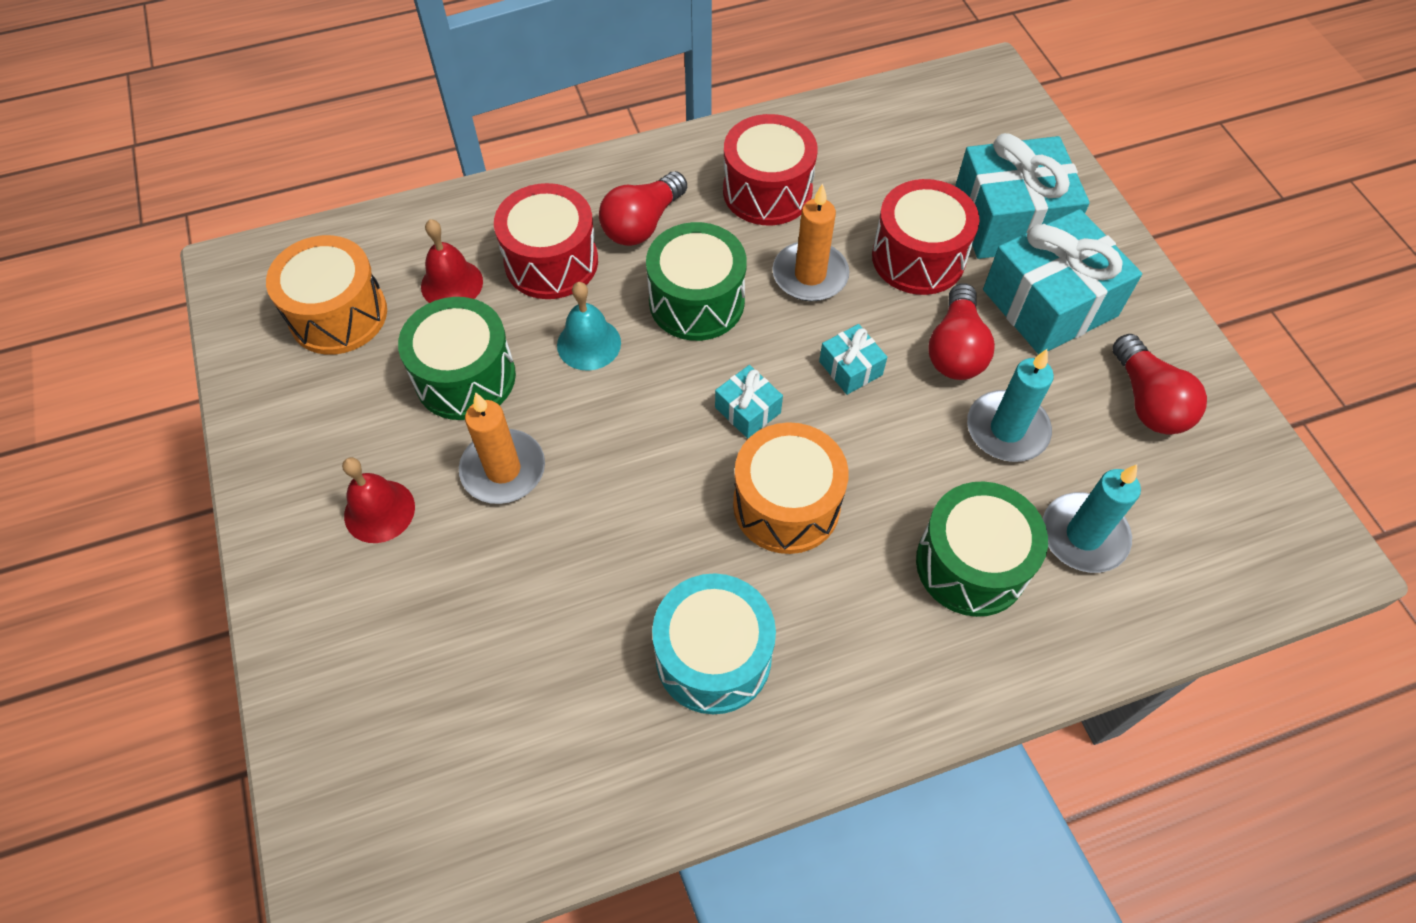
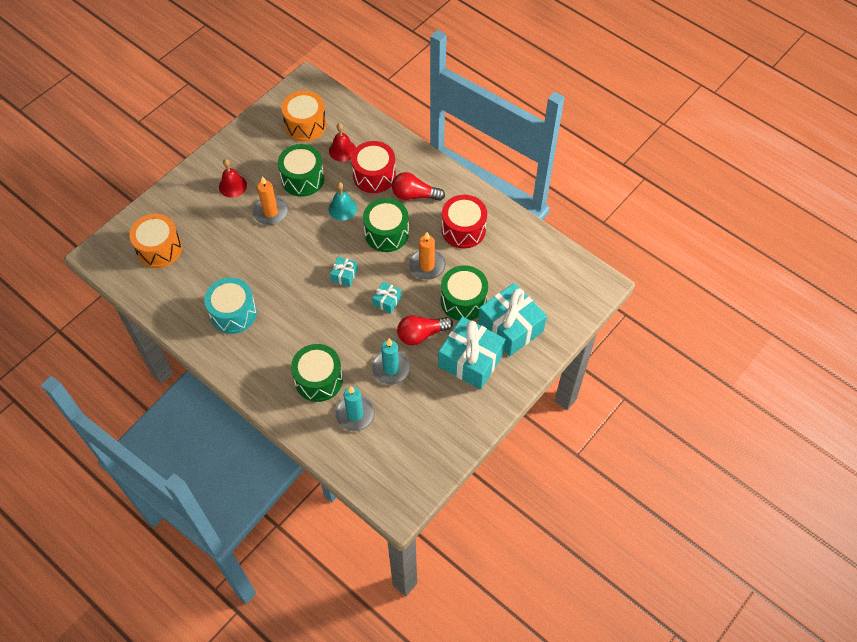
camera: 60 degrees right, 0 degrees up
orange drum [733,422,848,554] -> orange drum moved to [129,214,182,268]
red drum [872,179,980,295] -> green drum [441,265,488,321]
red light bulb [1112,334,1207,435] -> none

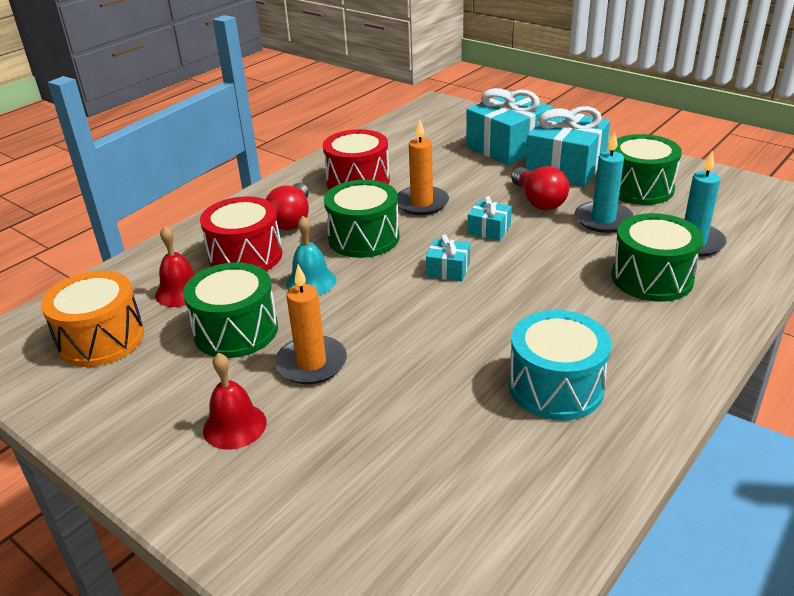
camera: 90 degrees left, 25 degrees down
orange drum [129,214,182,268] -> none
green drum [441,265,488,321] -> green drum moved to [610,134,682,205]

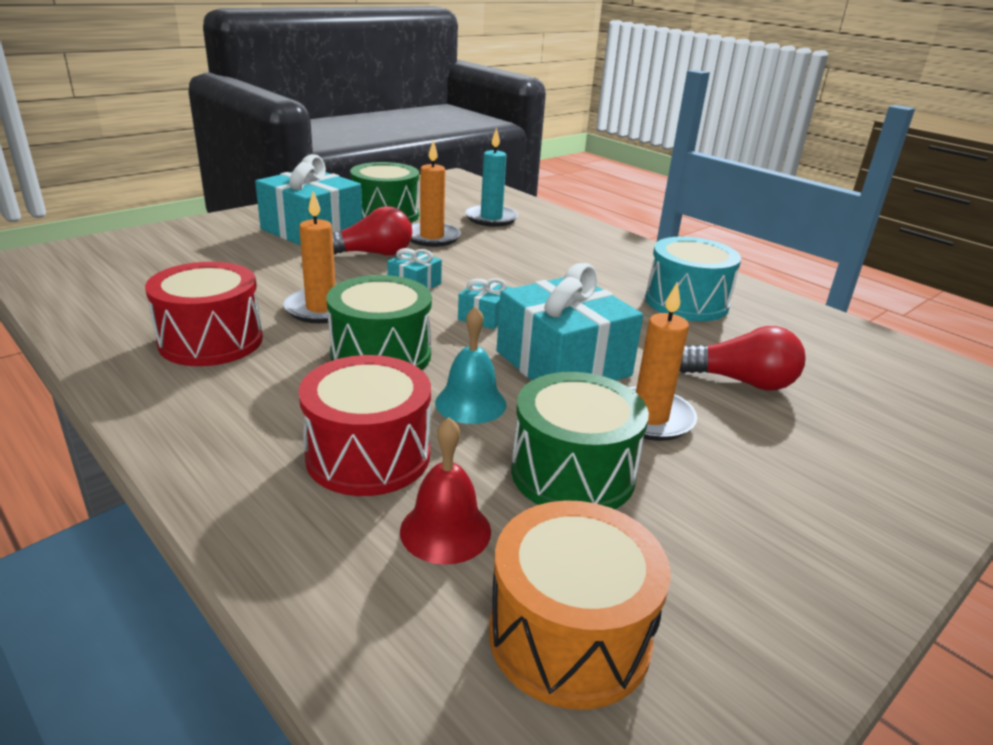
camera: 85 degrees left, 5 degrees down
red bell [203,353,267,450] -> none
red light bulb [266,183,309,230] -> red light bulb moved to [679,326,806,391]
turquoise gift [466,88,553,165] -> turquoise gift moved to [497,263,643,381]
turquoise candle [575,131,634,233] -> orange candle [410,140,461,247]
green drum [612,213,703,302] -> none

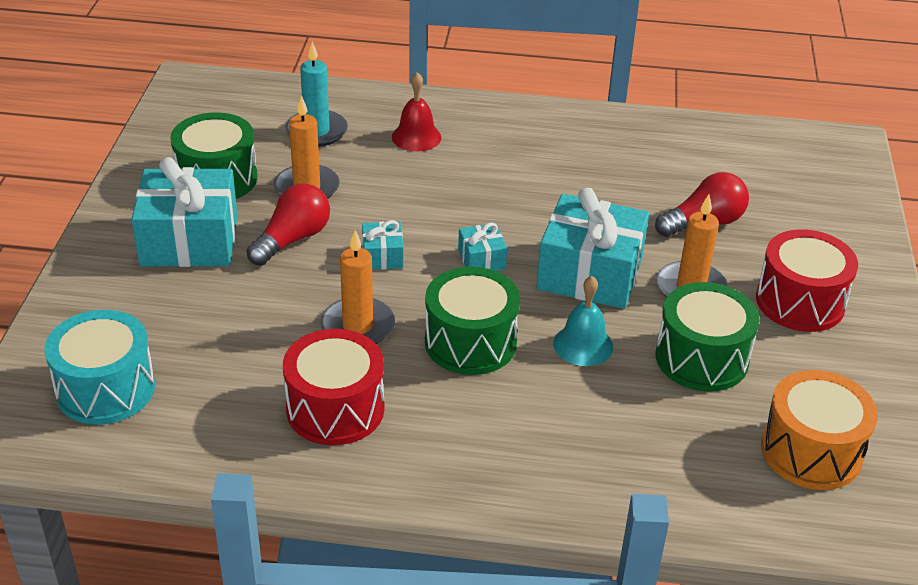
camera: 40 degrees left, 10 degrees up
red drum [299,355,431,496] -> red drum moved to [756,229,858,332]
red bell [400,417,491,565] -> red bell moved to [392,72,441,152]
turquoise drum [645,236,741,321] -> turquoise drum moved to [45,310,155,425]

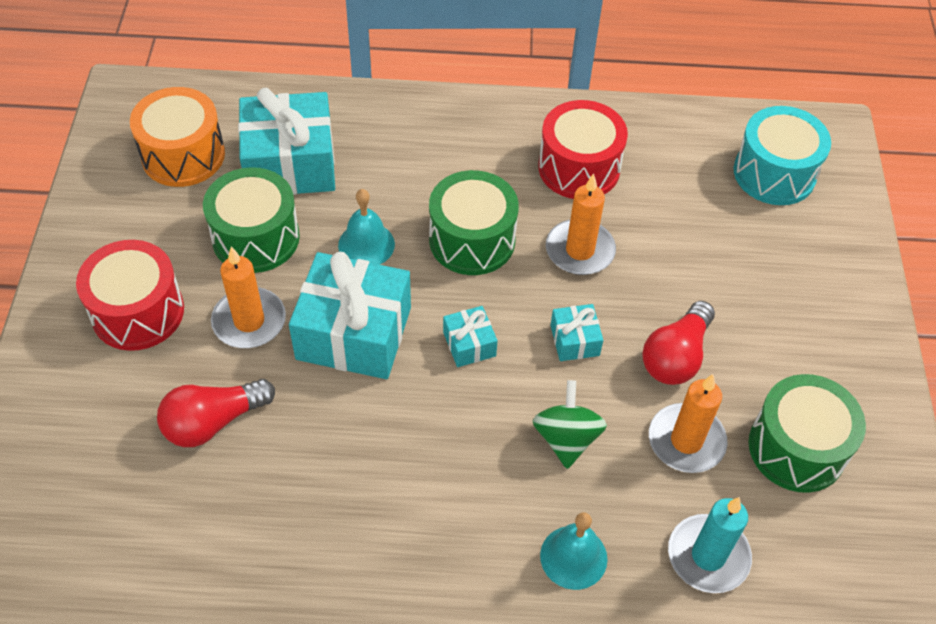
camera: 175 degrees right, 15 degrees up
turquoise gift [131,157,237,267] -> turquoise gift moved to [238,88,335,195]
red bell [392,72,441,152] -> turquoise bell [540,512,607,590]
none -> green spinning top [533,380,607,469]

